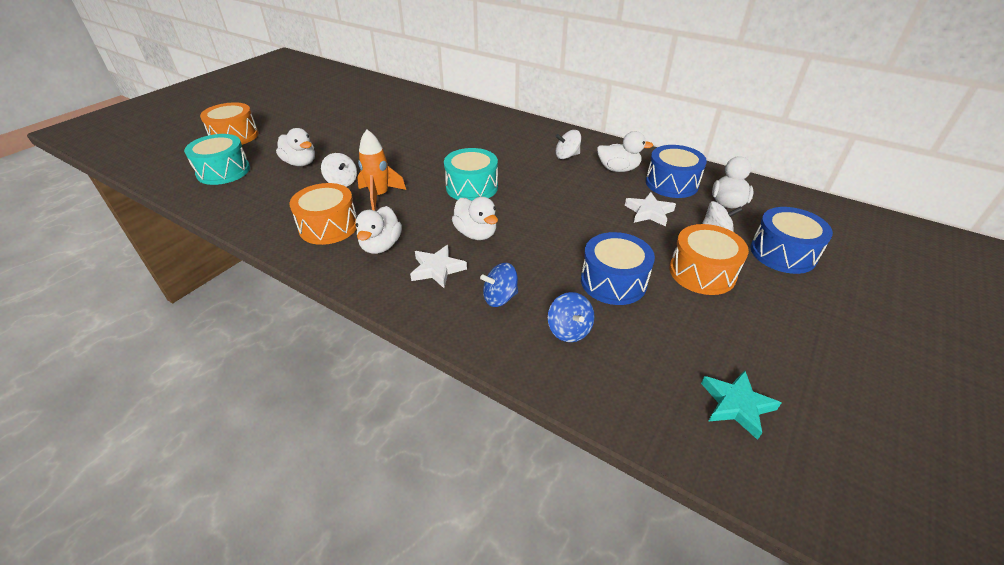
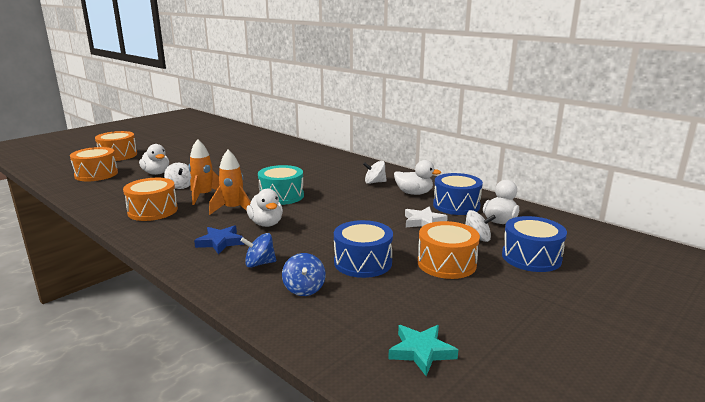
camera: 10 degrees right, 20 degrees down
turquoise drum [184,134,250,185] -> orange drum [70,147,118,181]
white duck [355,206,402,254] -> none
white star [410,245,467,288] -> blue star [194,225,244,254]
none -> orange rocket [209,150,251,215]

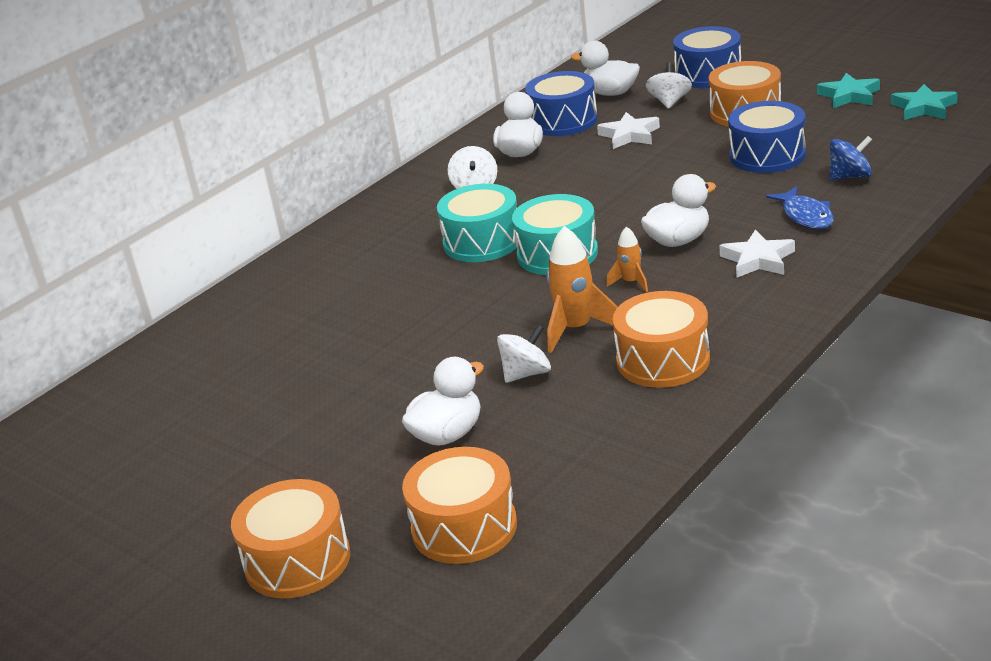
camera: 90 degrees left, 10 degrees up
blue star [194,225,244,254] -> white star [719,230,795,277]
orange rocket [209,150,251,215] -> orange rocket [607,226,648,292], size x0.57
blue spinning top [240,233,276,268] -> blue fish [766,186,834,229]
none -> turquoise drum [437,184,517,262]
none -> turquoise star [817,73,880,108]

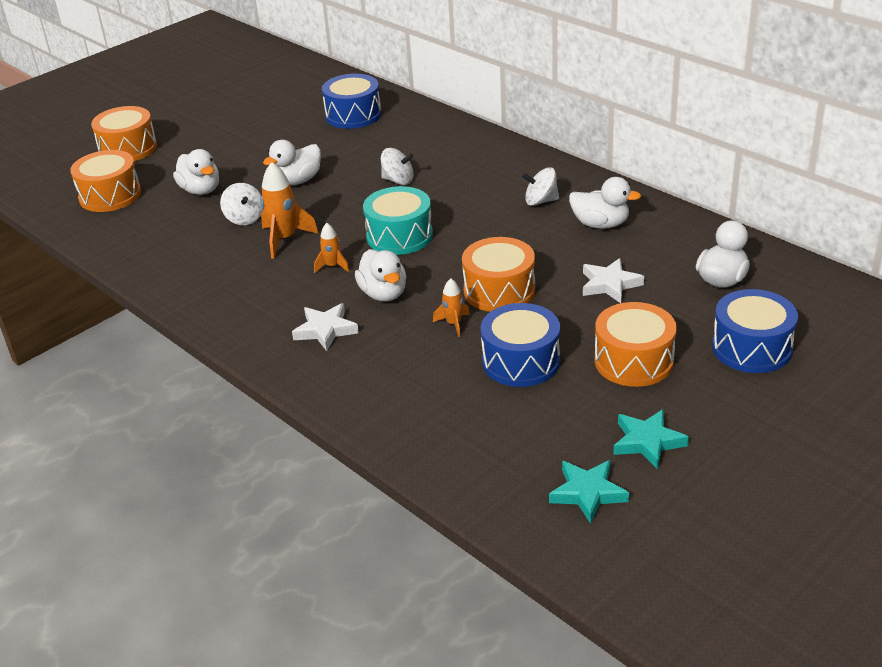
camera: 95 degrees right, 5 degrees up
turquoise drum [437,184,517,262] -> none
blue drum [525,71,597,136] -> blue drum moved to [322,74,381,129]
orange drum [612,291,710,388] -> orange drum moved to [462,237,535,312]
white spinning top [646,63,692,109] -> white spinning top moved to [381,148,414,185]
blue fish [766,186,834,229] -> none
blue spinning top [830,136,872,180] -> none
none -> white duck [263,140,321,185]
none -> orange rocket [433,278,470,337]

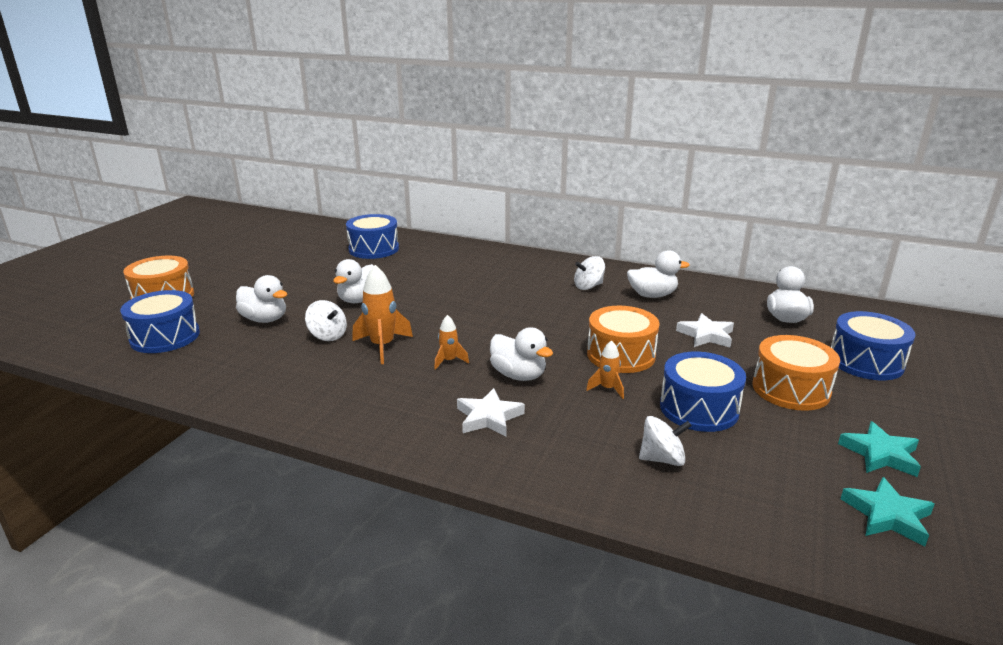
camera: 25 degrees left, 10 degrees down
orange drum [70,150,141,212] -> blue drum [120,290,200,353]
turquoise drum [363,186,433,255] -> none
white spinning top [381,148,414,185] -> white spinning top moved to [639,416,692,466]

